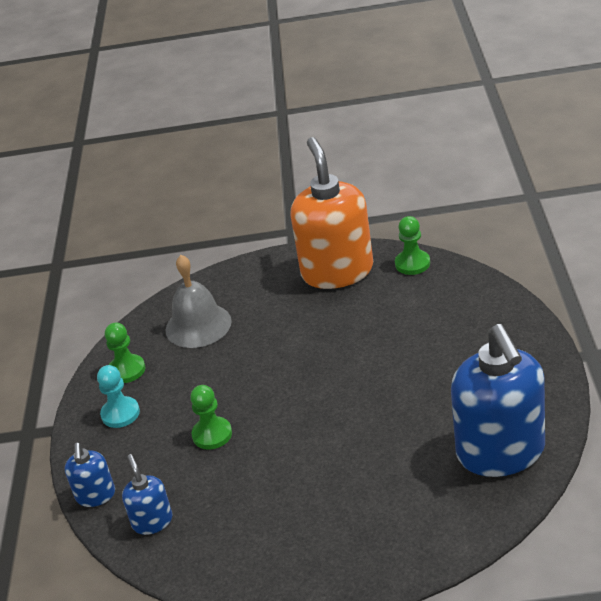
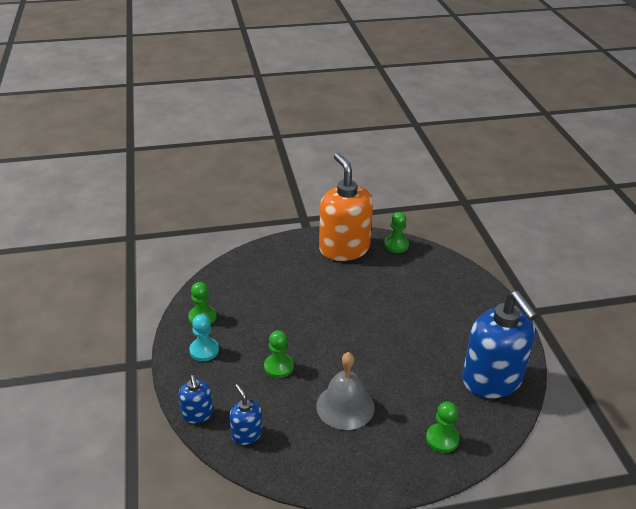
camera: 15 degrees left, 0 degrees up
grey bell [165,255,232,348] -> grey bell moved to [316,352,375,430]
none -> green pawn [426,401,459,453]

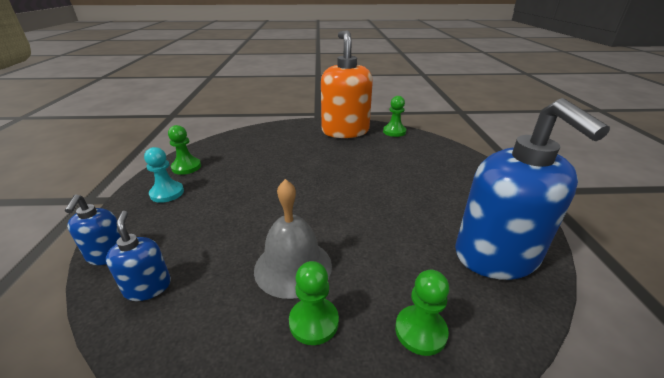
camera: 10 degrees right, 5 degrees down
green pawn [264,330,294,378] -> green pawn moved to [289,261,339,345]

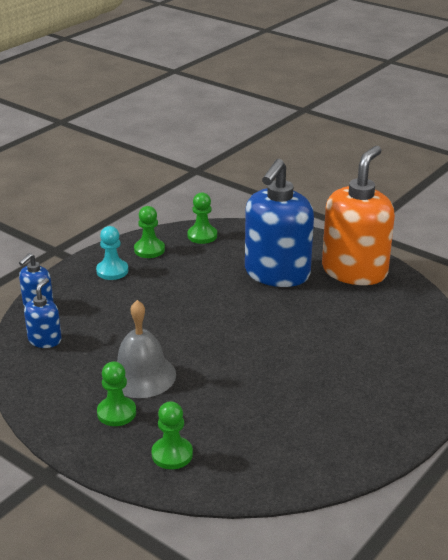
camera: 40 degrees right, 0 degrees up
green pawn [383,96,406,137] -> green pawn moved to [187,192,217,244]
blue soap dispenser [455,98,610,280] -> blue soap dispenser moved to [245,159,314,287]

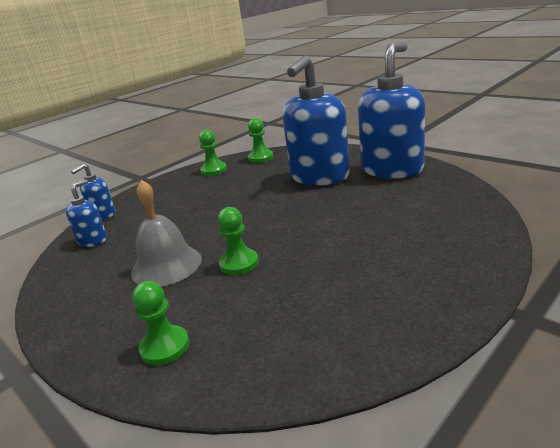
camera: 10 degrees right, 5 degrees down
turquoise pawn [96,226,128,280] -> none
green pawn [97,361,136,426] -> green pawn moved to [218,207,259,275]
orange soap dispenser [322,146,395,285] -> blue soap dispenser [358,42,425,179]

